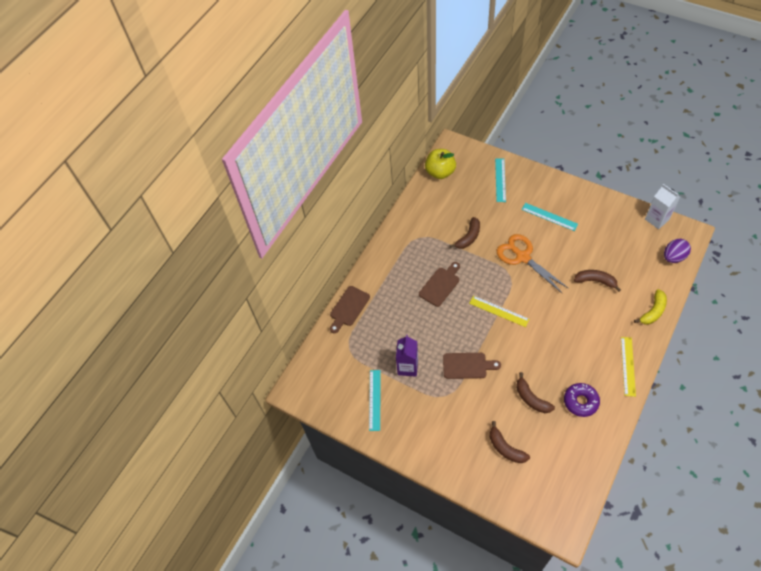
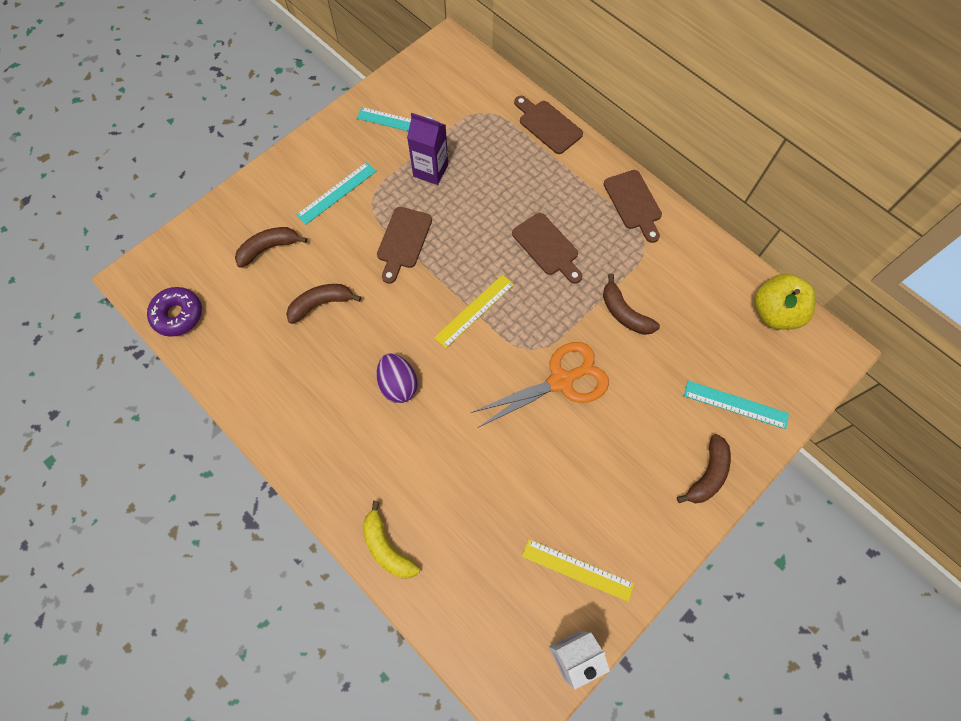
camera: 100 degrees right, 10 degrees up
turquoise ruler [521,203,578,231] -> turquoise ruler moved to [296,162,376,225]
purple donut [564,383,600,417] -> purple donut moved to [147,287,202,337]
brown banana [574,270,621,292] -> brown banana moved to [677,434,731,503]
yellow ruler [621,337,636,397] -> yellow ruler moved to [522,539,634,602]
purple egg [664,239,691,263] -> purple egg moved to [376,353,418,403]
none -> brown cutting board [604,170,662,243]

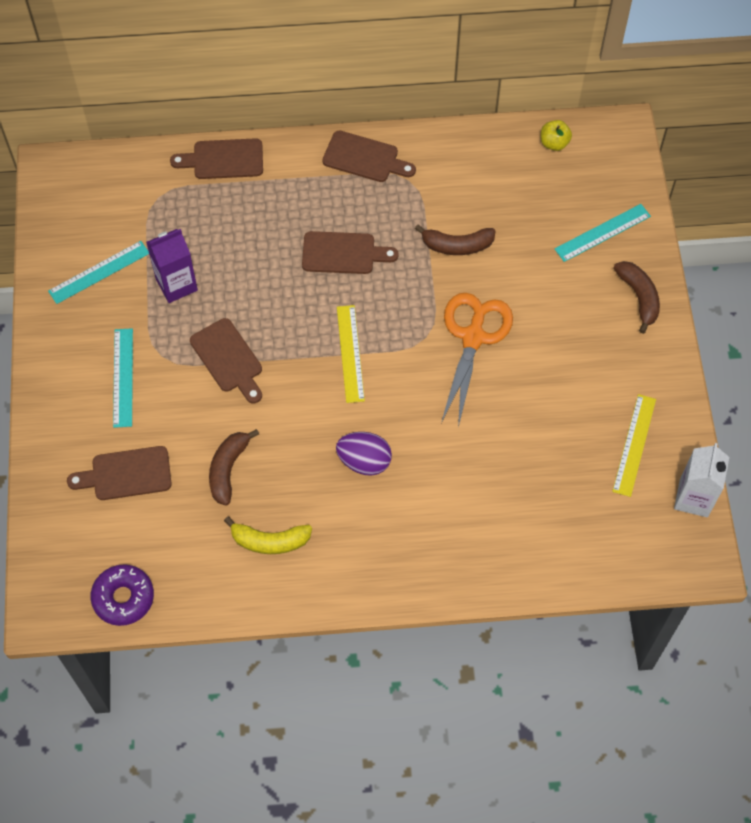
camera: 50 degrees left, 5 degrees down
brown banana [235,227,307,268] -> brown cutting board [67,446,172,500]
yellow banana [363,501,420,579] -> yellow banana moved to [224,516,312,554]
yellow ruler [522,539,634,602] -> yellow ruler turned 45 degrees counterclockwise [612,394,656,497]
yellow apple [754,274,816,330] -> yellow apple [541,120,572,151], size x0.54

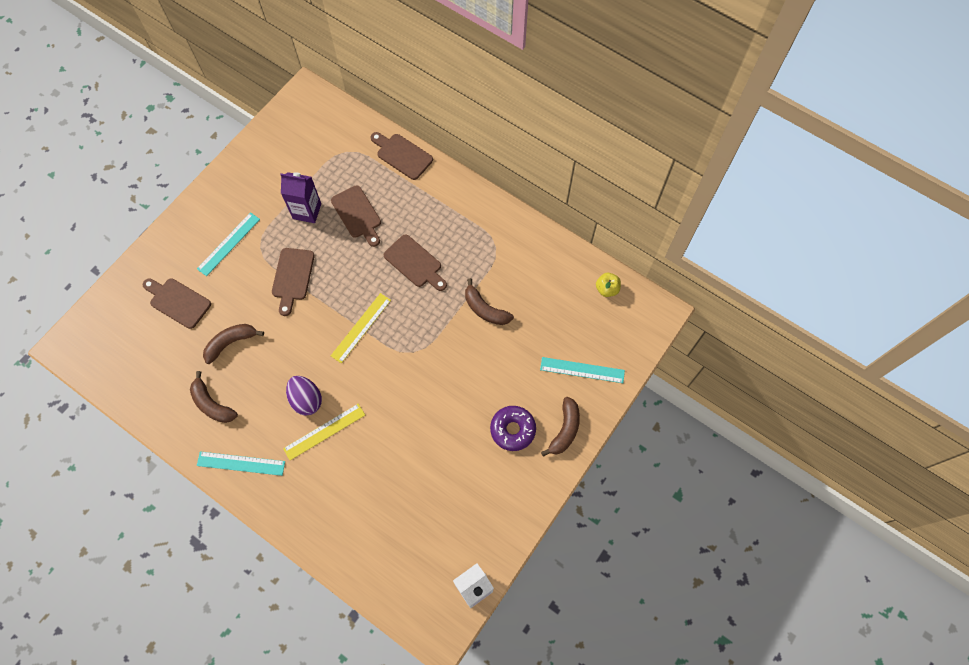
camera: 40 degrees right, 5 degrees up
turquoise ruler [48,241,149,304] -> turquoise ruler moved to [197,452,285,476]
purple donut [90,564,154,626] -> purple donut moved to [490,406,536,451]
yellow banana [224,516,312,554] -> brown banana [190,371,238,423]
brown cutting board [323,131,416,182] -> brown cutting board moved to [331,185,381,247]
orange scissors [441,293,513,427] -> none
yellow ruler [612,394,656,497] -> yellow ruler moved to [283,404,365,460]

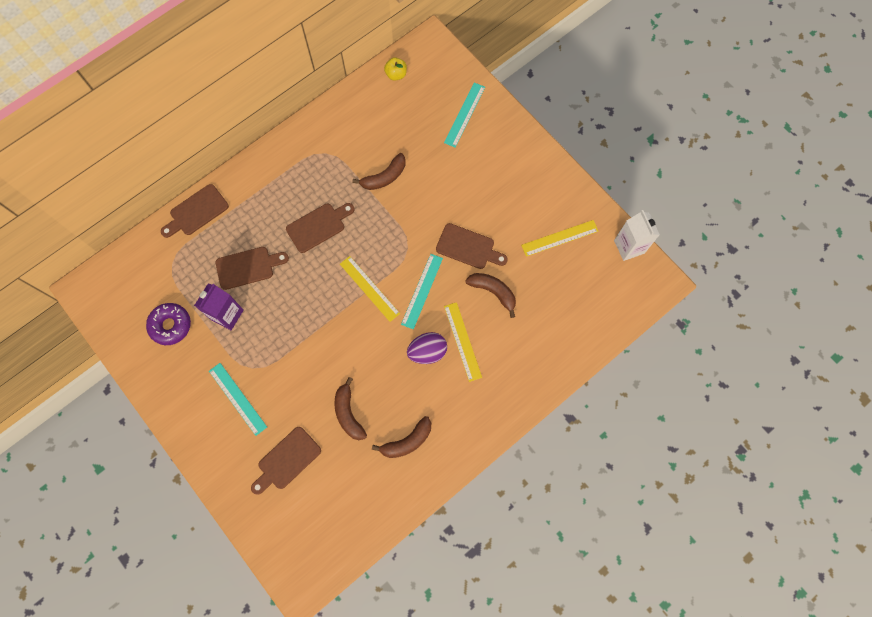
camera: 75 degrees left, 5 degrees up
turquoise ruler [197,452,285,476] -> turquoise ruler moved to [401,254,443,329]
brown cutting board [272,248,315,316] -> brown cutting board moved to [436,223,508,269]
purple donut [490,406,536,451] -> purple donut moved to [146,303,191,345]
brown banana [541,397,580,457] -> brown banana moved to [465,273,516,318]
none -> yellow ruler [521,220,598,257]

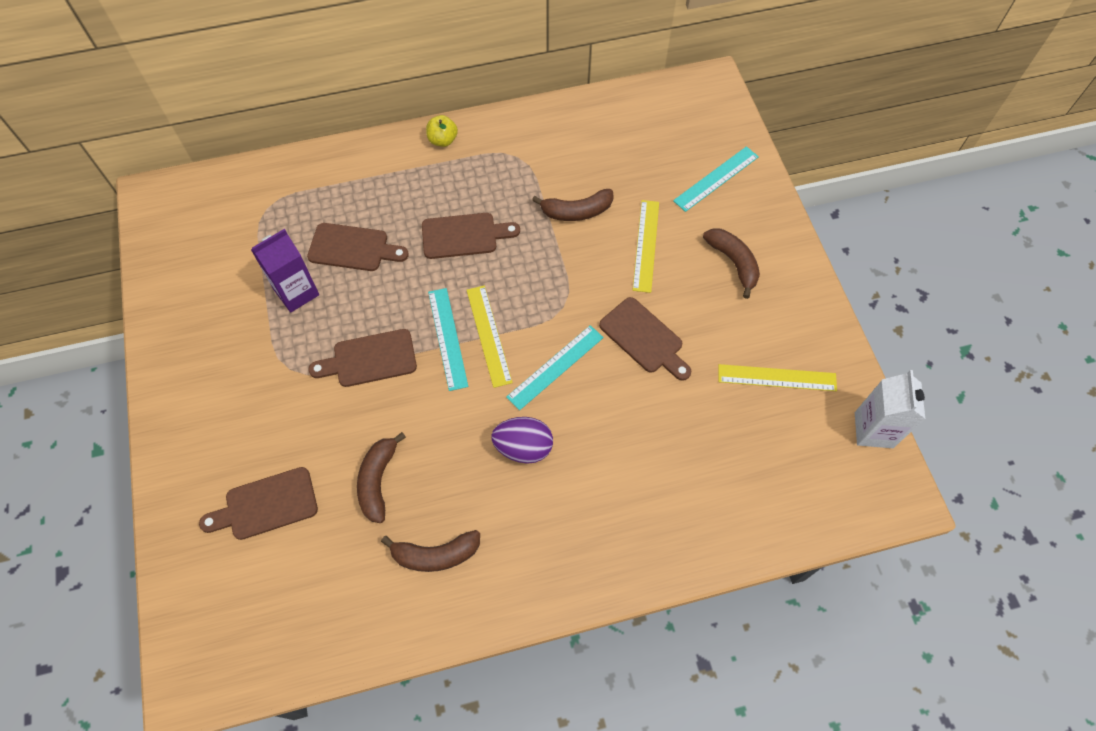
camera: 25 degrees right, 10 degrees down
purple donut [146,303,191,345] -> none
brown cutting board [161,184,229,238] -> brown cutting board moved to [309,329,417,387]
turquoise ruler [209,363,267,436] -> turquoise ruler moved to [428,288,468,391]
yellow apple [384,57,407,81] -> yellow apple moved to [426,115,458,147]
yellow ruler [444,302,482,382] -> yellow ruler moved to [633,200,659,293]
brown banana [465,273,516,318] -> brown banana moved to [703,229,760,299]

